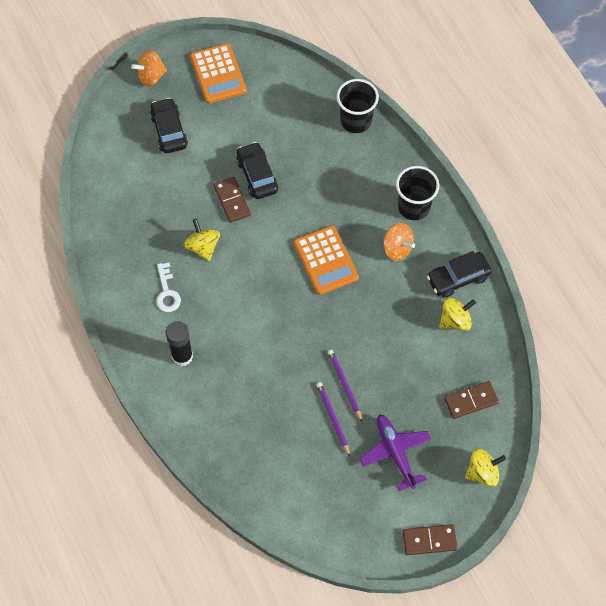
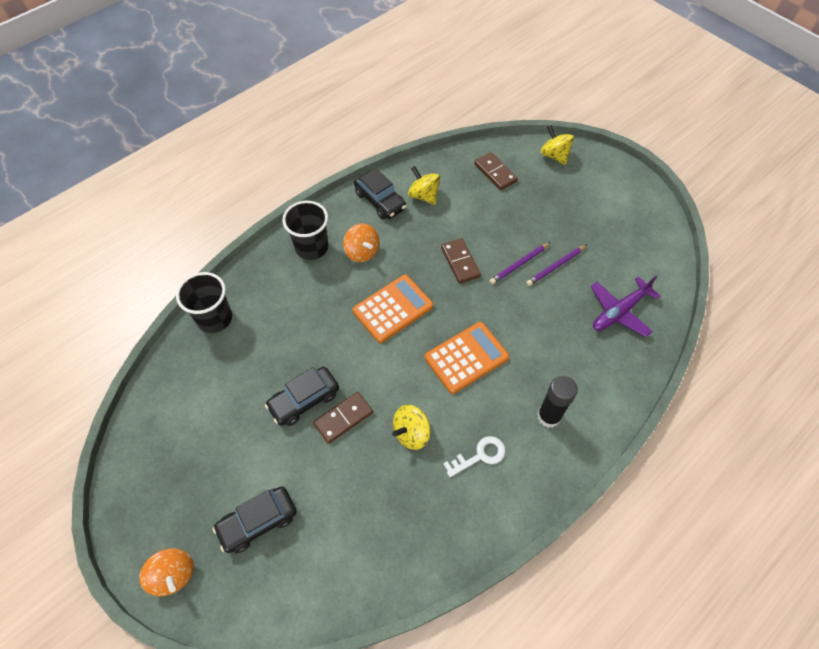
camera: 105 degrees left, 5 degrees down
orange calculator [190,43,247,103] -> orange calculator moved to [425,322,509,394]
purple plane [360,414,431,491] -> purple plane moved to [591,276,660,337]
orange spinning top [383,223,415,261] -> orange spinning top turned 120 degrees clockwise [343,223,379,262]
brown domino [403,524,458,555] -> brown domino moved to [441,238,481,284]

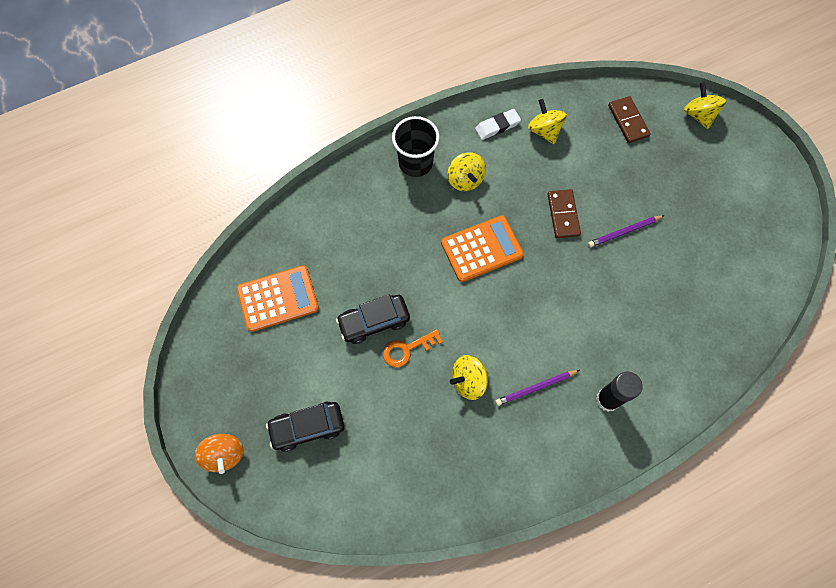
camera: 15 degrees right, 10 degrees up
black cup [176,272,232,333] -> none
brown domino [313,392,373,444] -> orange key [383,329,443,367]
orange spinning top [343,223,379,262] -> yellow spinning top [447,152,486,191]
black car [354,168,406,219] -> white eraser [475,109,521,140]
orange calculator [425,322,509,394] -> orange calculator moved to [237,265,319,332]
white key [443,436,506,477] -> none
purple pencil [526,245,587,286] -> purple pencil moved to [495,370,580,406]
purple plane [591,276,660,337] -> none

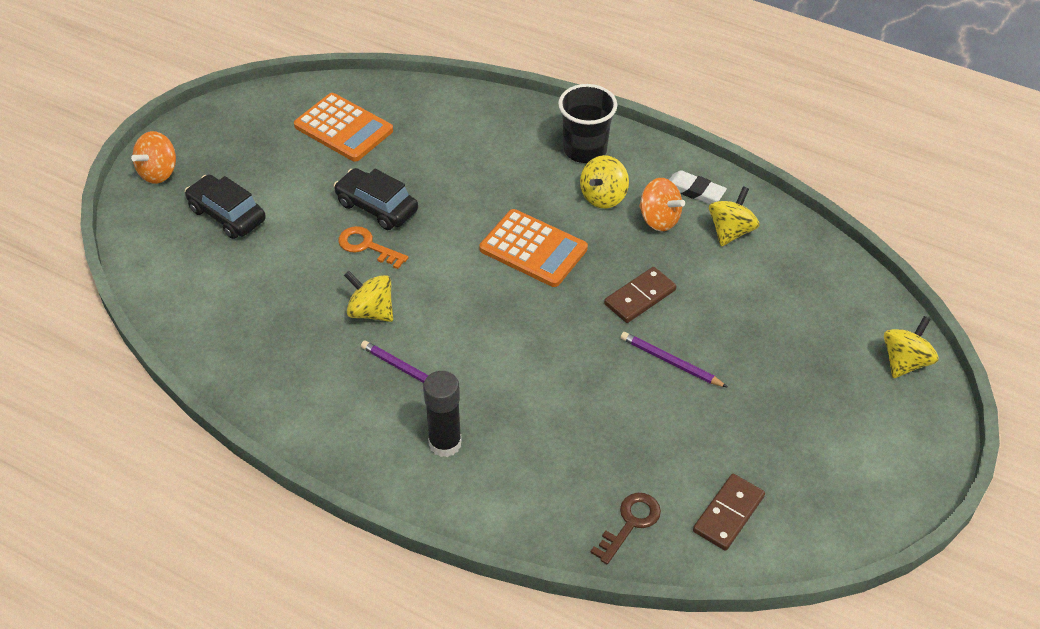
camera: 55 degrees right, 20 degrees down
brown domino [608,96,651,143] -> brown domino moved to [693,474,765,551]
none -> brown key [590,493,661,564]
none -> orange spinning top [639,178,685,231]

